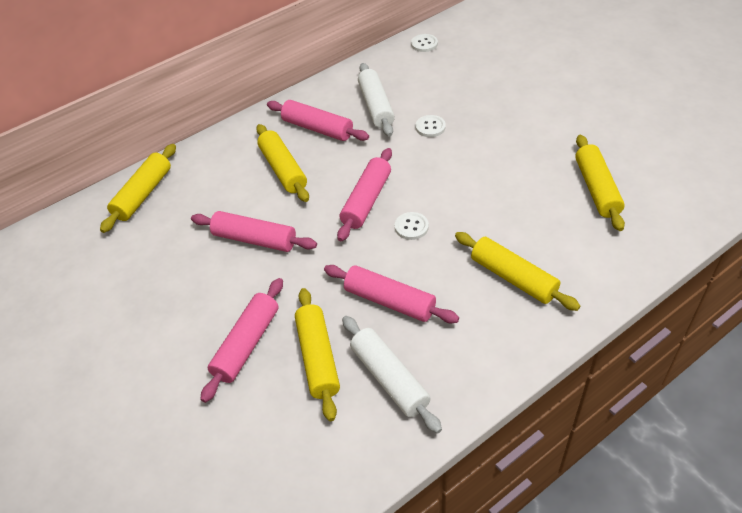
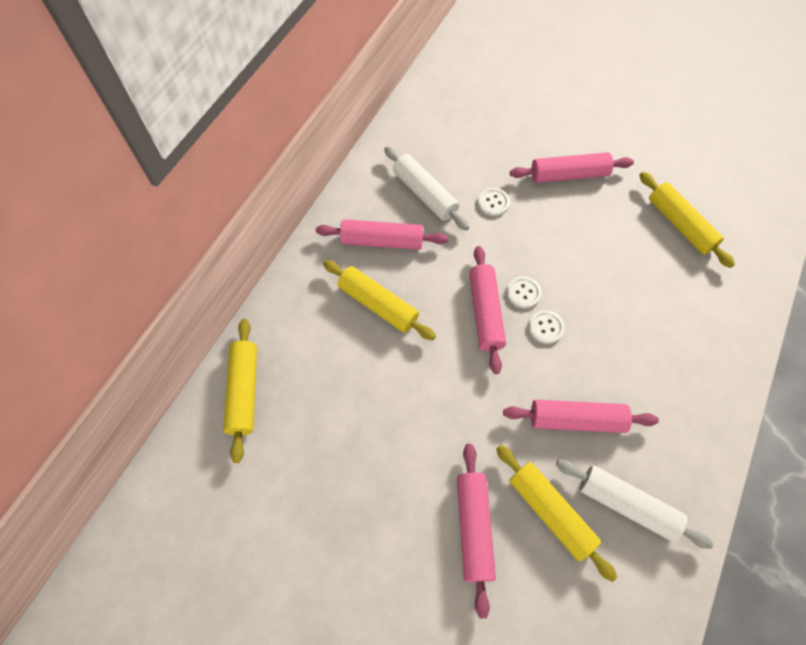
camera: 30 degrees left, 15 degrees up
pink rolling pin [191,211,317,252] -> pink rolling pin moved to [510,152,634,183]
white button [411,34,438,52] -> white button moved to [507,276,541,308]
yellow rolling pin [455,232,580,311] -> none

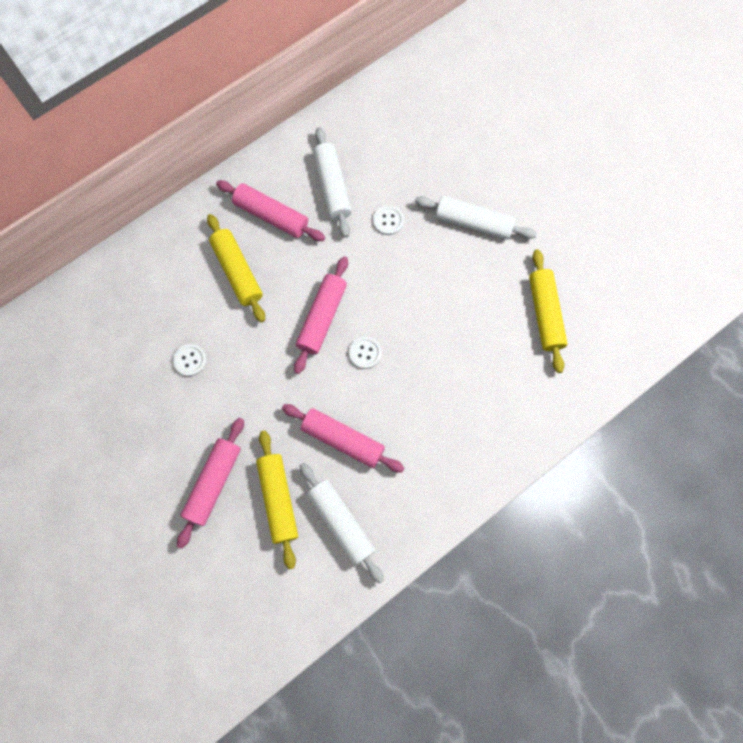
camera: 25 degrees right, 10 degrees up
yellow rolling pin [223,319,257,463] -> none
white button [507,276,541,308] -> white button moved to [173,344,207,376]
pink rolling pin [510,152,634,183] -> white rolling pin [415,196,537,239]

